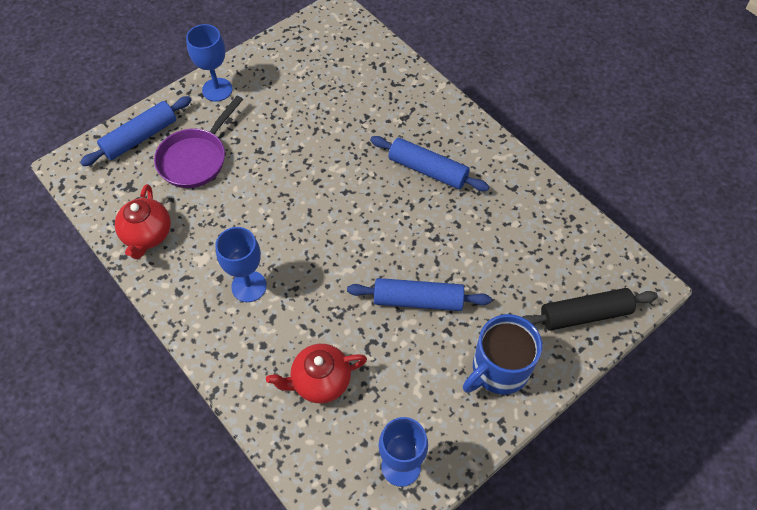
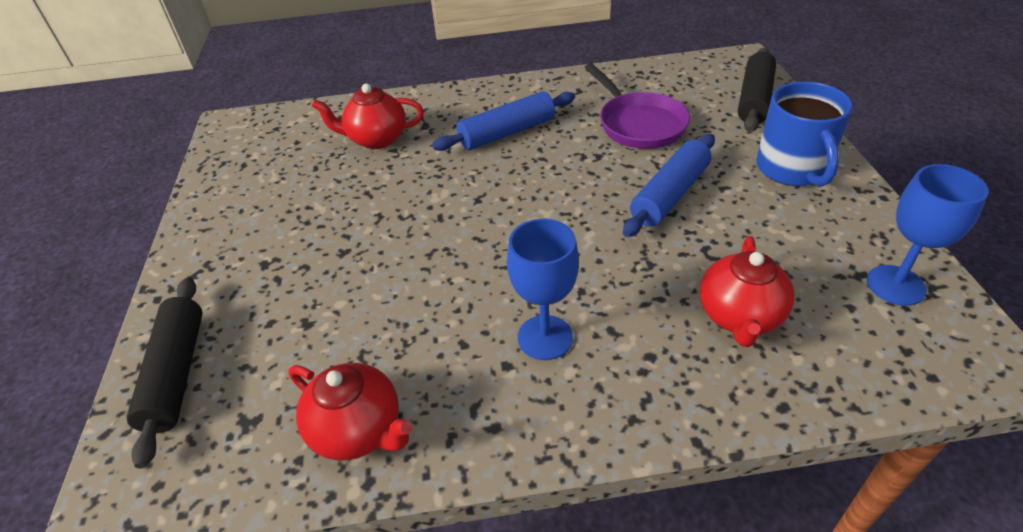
camera: 55 degrees left, 15 degrees down
blue rolling pin [80,96,191,166] -> black rolling pin [126,277,202,469]
purple pan [154,96,243,188] -> purple pan moved to [584,63,690,149]
blue goblet [186,24,232,102] -> none
none -> red teapot [312,83,424,149]

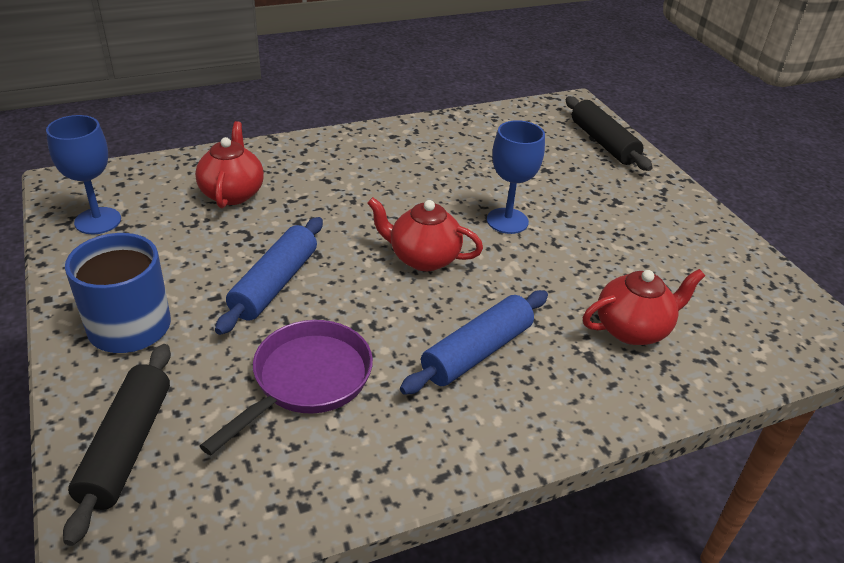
camera: 160 degrees right, 5 degrees down
red teapot [288,363,412,460] -> red teapot moved to [367,197,483,271]
blue goblet [507,219,579,360] -> blue goblet moved to [487,120,545,234]
purple pan [584,63,690,149] -> purple pan turned 75 degrees clockwise [200,320,373,455]

